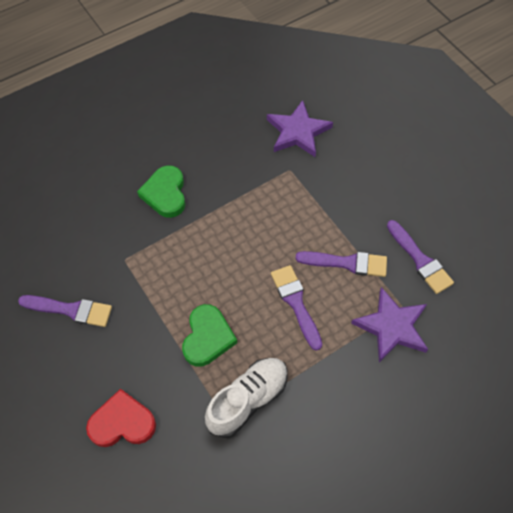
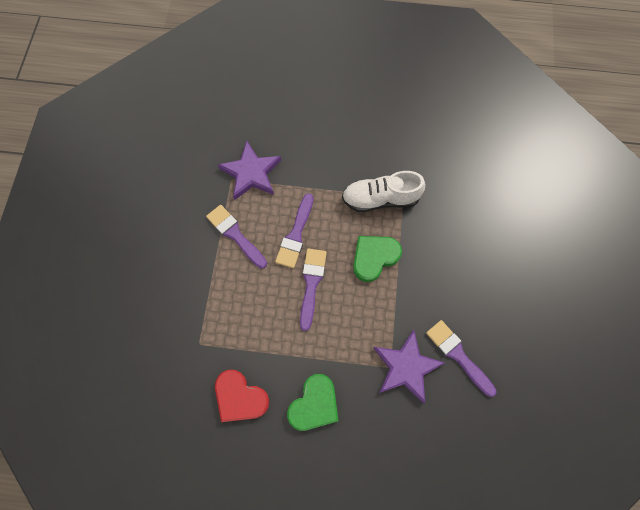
camera: 140 degrees left, 10 degrees up
red heart [86,389,156,447] -> red heart moved to [215,370,269,422]
purple star [267,100,333,157] -> purple star moved to [374,330,445,404]
purple brush [387,220,454,294] -> purple brush moved to [300,249,327,331]

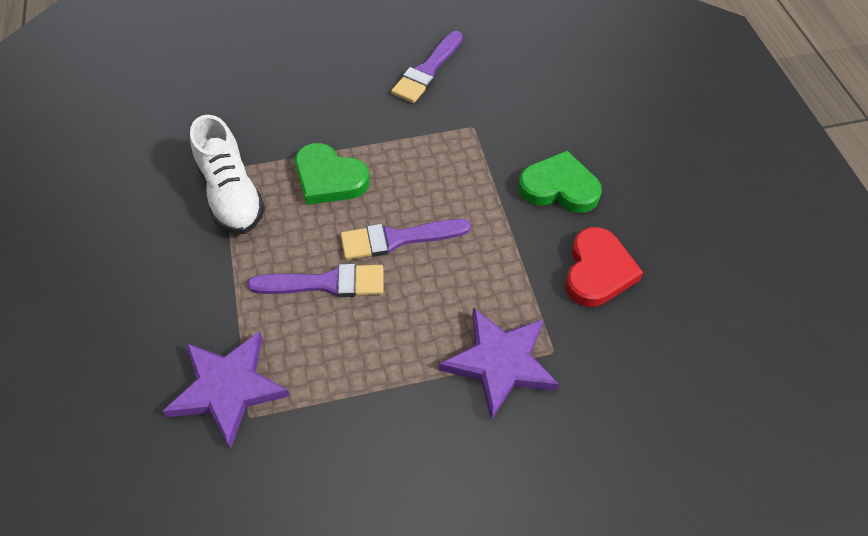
camera: 110 degrees left, 15 degrees down
purple brush [206,205,267,269] -> none
purple star [374,330,445,404] -> purple star moved to [439,308,559,421]

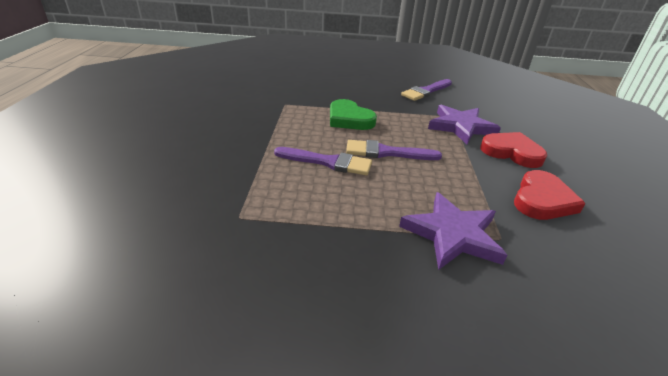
camera: 15 degrees right, 20 degrees down
purple star [163,331,290,448] -> purple star moved to [428,104,501,144]
white shoe [190,115,265,234] -> none
green heart [518,151,602,213] -> red heart [480,132,547,168]

